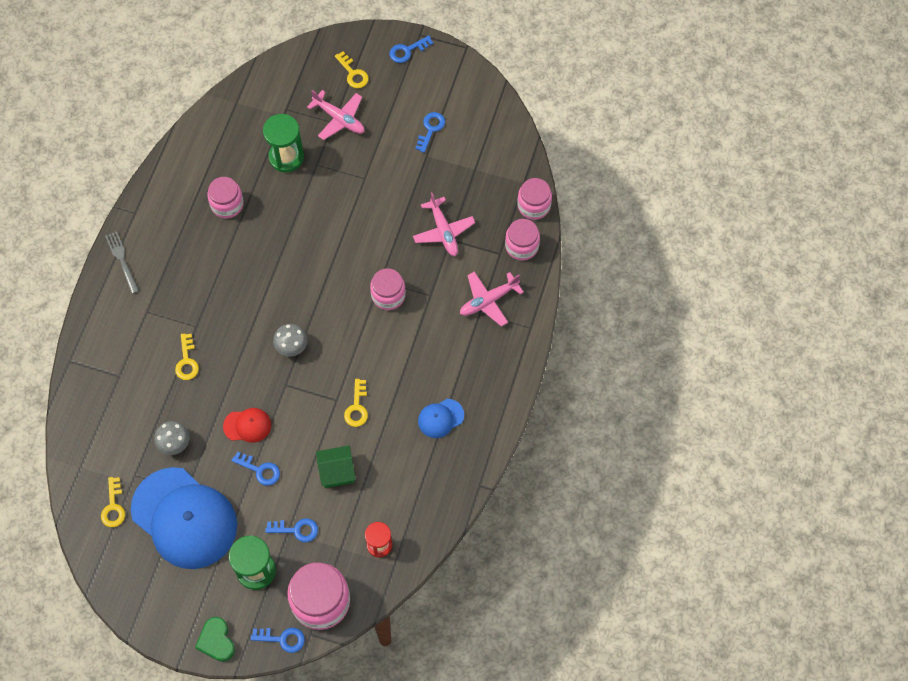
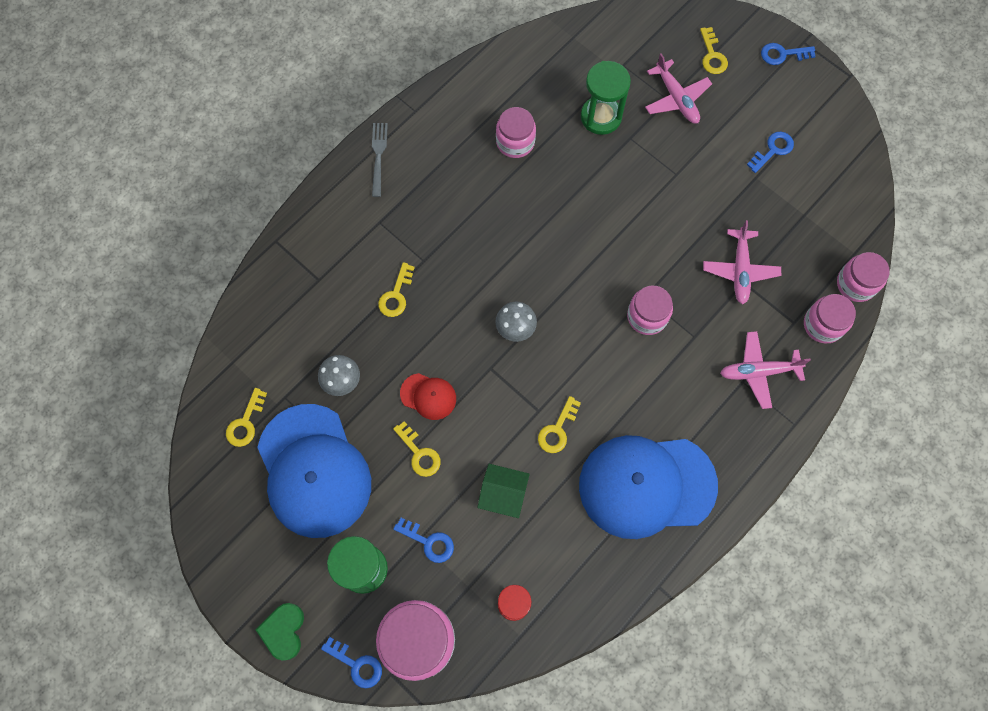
camera: 25 degrees right, 5 degrees up
blue key [231,452,280,486] -> yellow key [393,421,441,477]
blue cap [418,399,464,438] -> blue cap [579,435,718,539], size x2.33

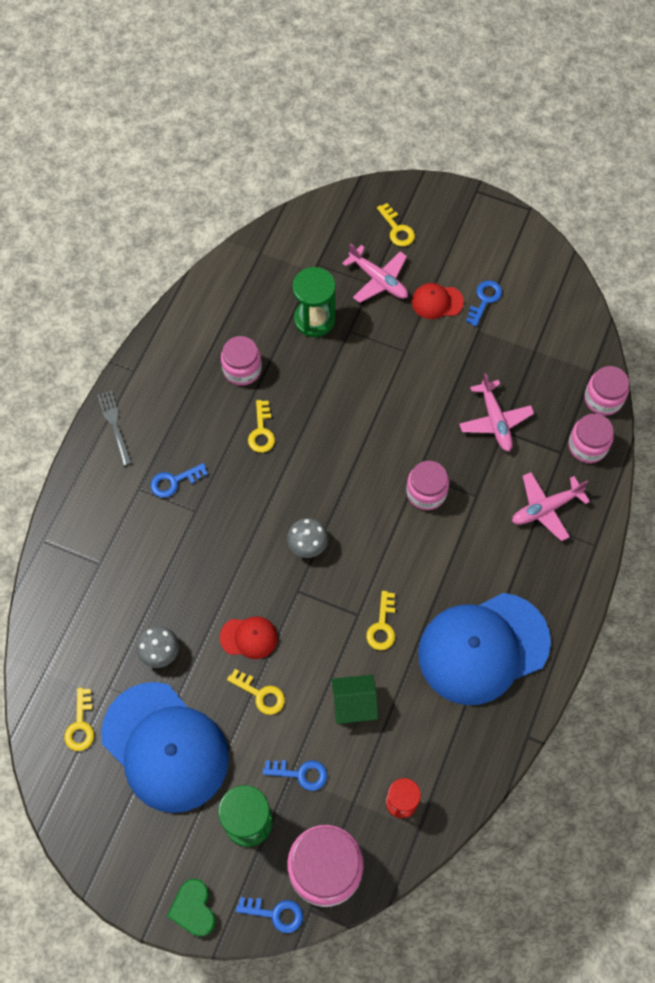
camera: 20 degrees left, 5 degrees down
yellow key [378,262,415,317] -> yellow key moved to [248,400,275,453]
blue key [761,43,816,65] -> blue key moved to [150,463,208,498]
none -> red cap [412,283,464,319]

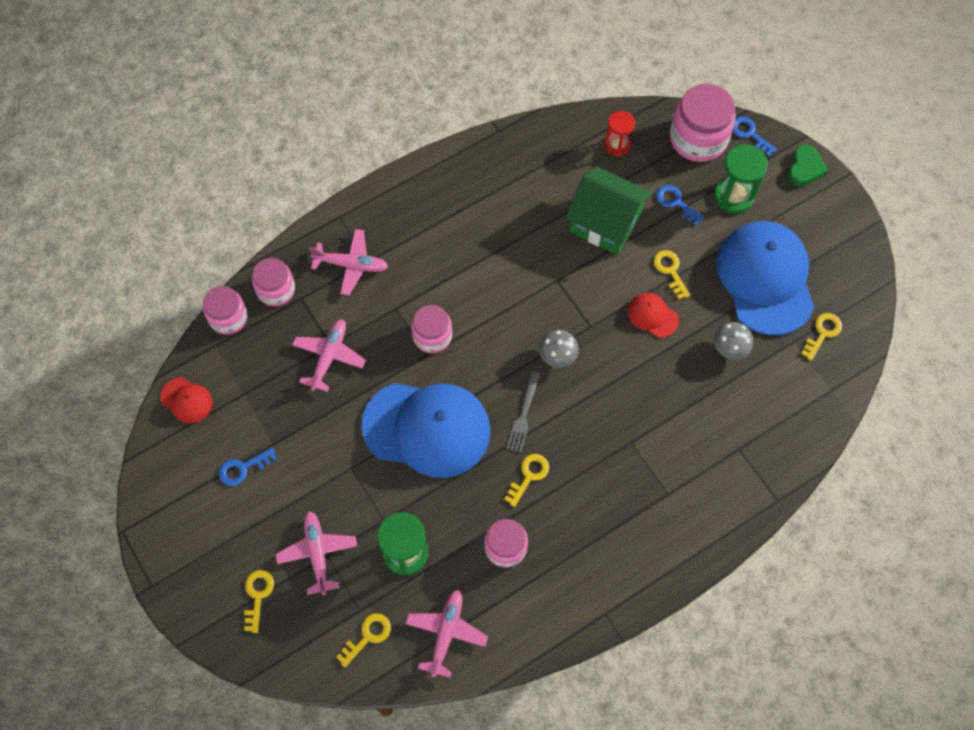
camera: 145 degrees left, 0 degrees up
grey fork [98,391,132,466] -> grey fork moved to [507,371,540,453]
blue key [150,463,208,498] -> none
green house [331,675,378,724] -> green house [565,166,652,255], size x1.70
yellow key [366,591,395,650] -> yellow key moved to [336,613,391,667]
red cap [412,283,464,319] -> red cap moved to [160,377,212,423]
blue cap [418,593,551,705] -> blue cap moved to [361,383,491,478]
none -> pink plane [405,590,488,678]

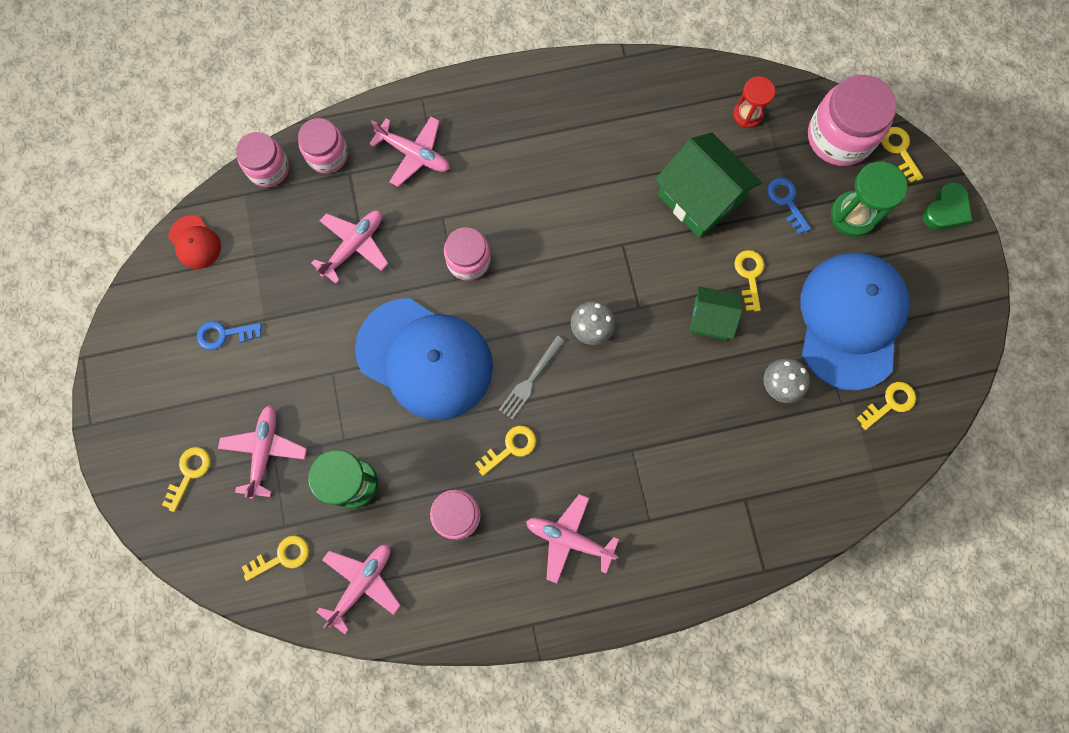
camera: 20 degrees right, 10 degrees up
red cap [628,293,679,338] -> green house [690,286,742,340]
blue key [733,117,777,157] -> yellow key [881,127,923,183]
none -> pink plane [526,494,619,584]

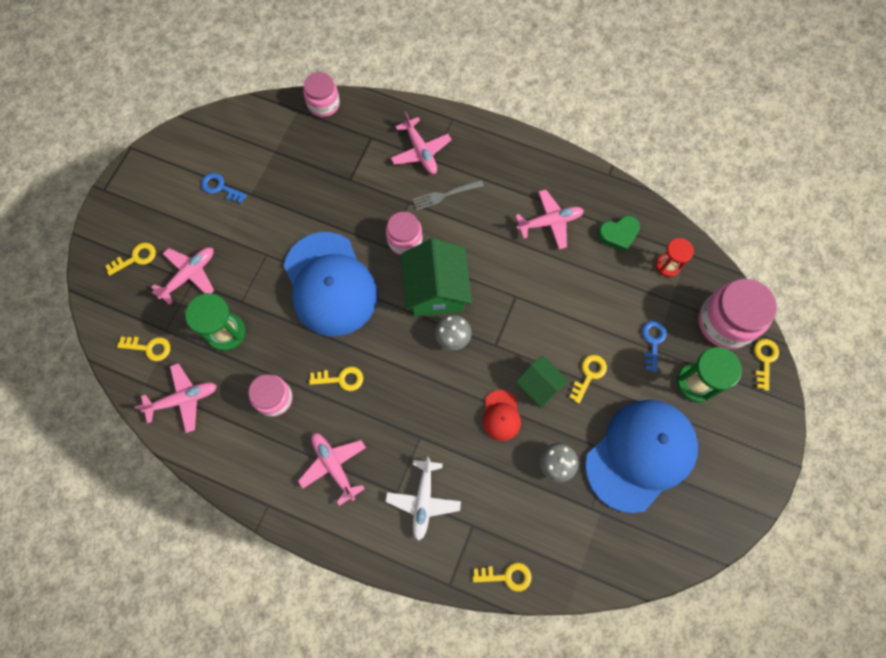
camera: 35 degrees right, 5 degrees down
red cap [168,215,221,269] -> red cap moved to [483,390,521,441]
pink jar [298,118,348,174] -> none
pink plane [311,210,389,284] -> pink plane moved to [515,190,584,249]
grey fork [499,336,565,420] -> grey fork moved to [412,180,484,210]
green house [655,132,762,238] -> green house moved to [401,238,472,316]
yellow key [857,382,916,430] -> yellow key moved to [473,563,532,592]
green heart [923,182,973,230] -> green heart moved to [597,216,640,252]
none -> white plane [385,457,461,541]

